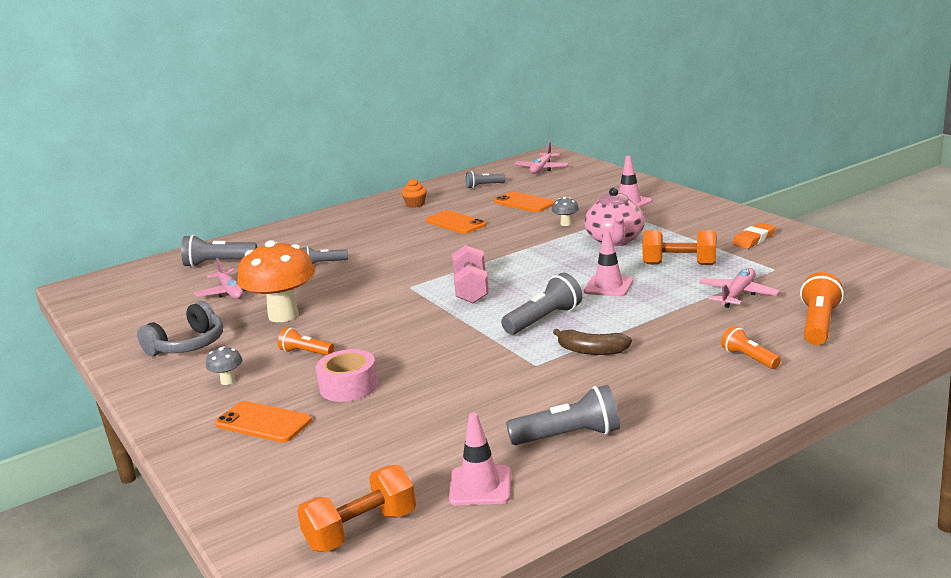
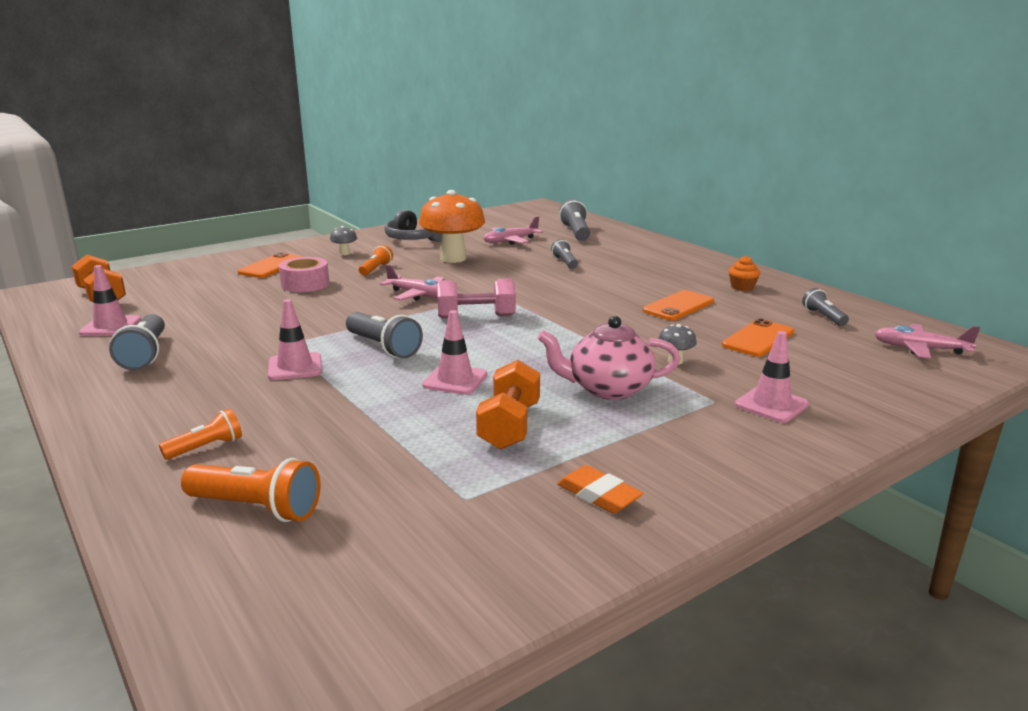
camera: 85 degrees right, 0 degrees up
brown banana [553,329,632,355] -> pink traffic cone [268,299,322,380]
pink plane [699,268,780,308] -> pink plane moved to [380,264,445,301]

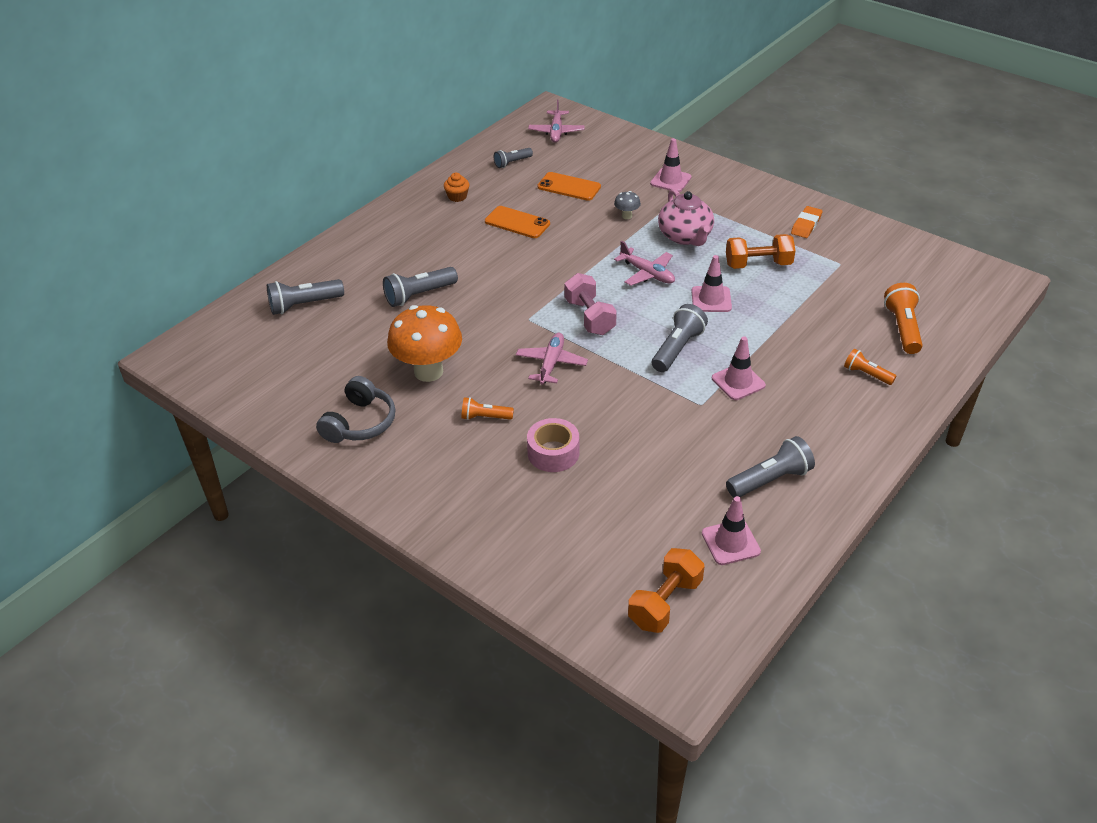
camera: 105 degrees left, 20 degrees up
orange phone [238,252,303,278] -> none
grey mushroom [330,226,357,255] -> none
pink plane [483,216,543,245] -> pink plane moved to [614,241,675,286]
grey flashlight [551,239,578,269] -> grey flashlight [383,267,458,307], size x1.61

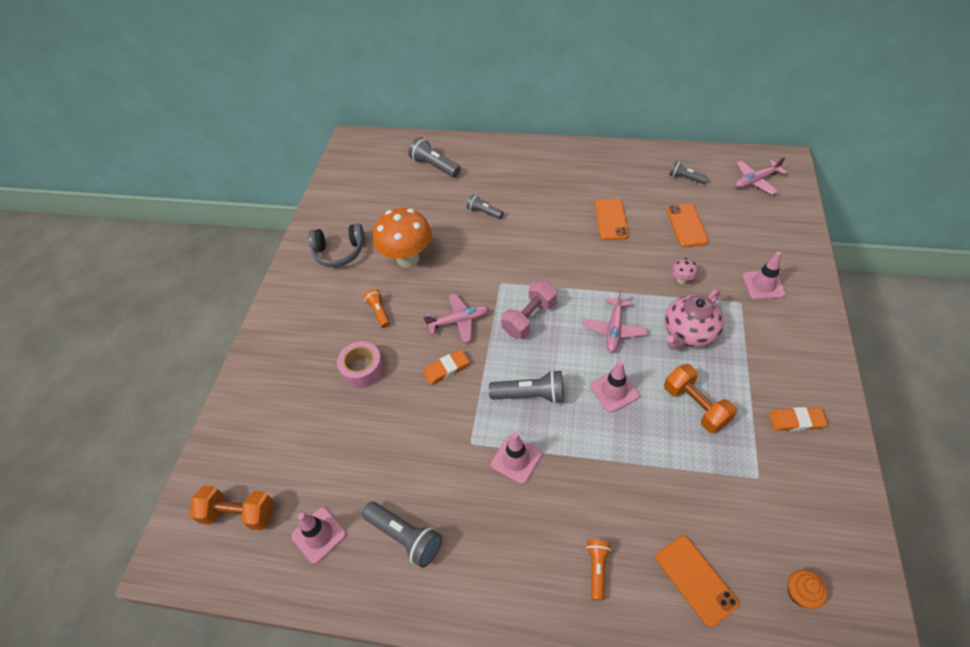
camera: 65 degrees right, 10 degrees up
grey flashlight [383,267,458,307] -> grey flashlight [467,195,504,219], size x0.62
orange cupcake [444,173,469,202] -> orange cupcake moved to [787,570,828,609]
grey mushroom [614,191,641,219] -> pink mushroom [671,258,698,284]
orange flashlight [884,283,923,354] -> orange phone [656,536,739,628]
none -> orange eraser [423,349,469,385]

